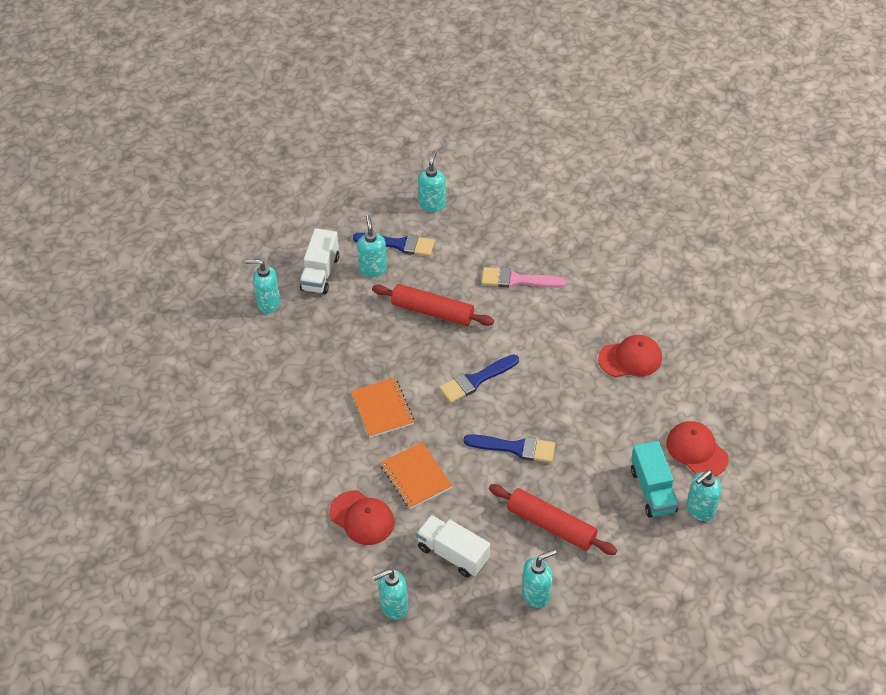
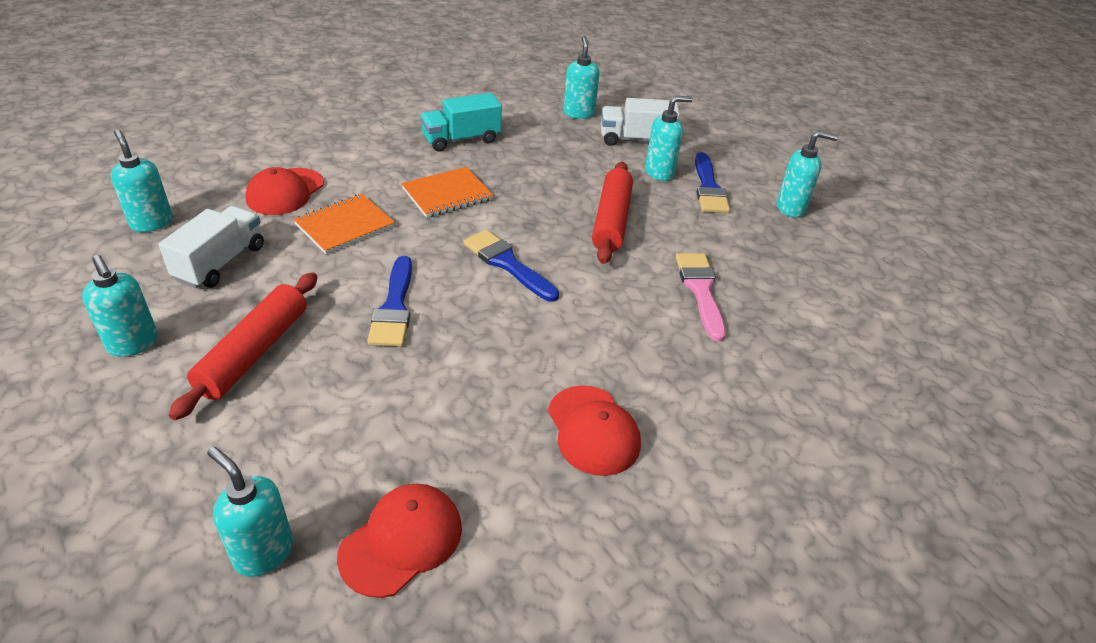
camera: 75 degrees right, 10 degrees down
turquoise truck [631,441,679,518] -> turquoise truck moved to [420,93,502,152]

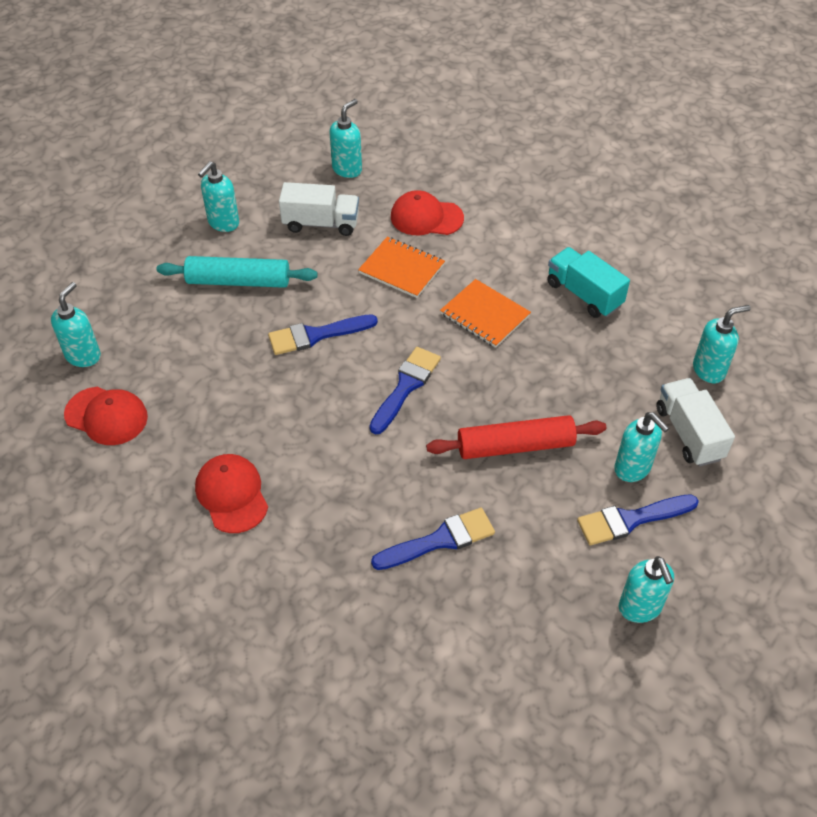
camera: 75 degrees right, 10 degrees up
red rolling pin [169,272,317,420] -> turquoise rolling pin [157,256,317,288]
red cap [548,385,641,476] -> red cap turned 105 degrees clockwise [195,454,268,533]
pink brush [676,253,726,341] -> blue brush [371,508,495,570]

